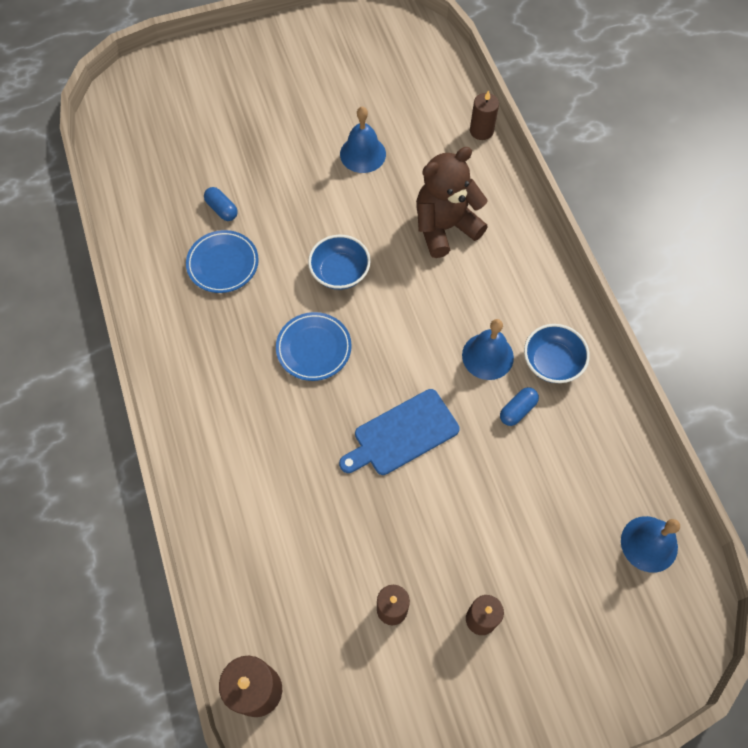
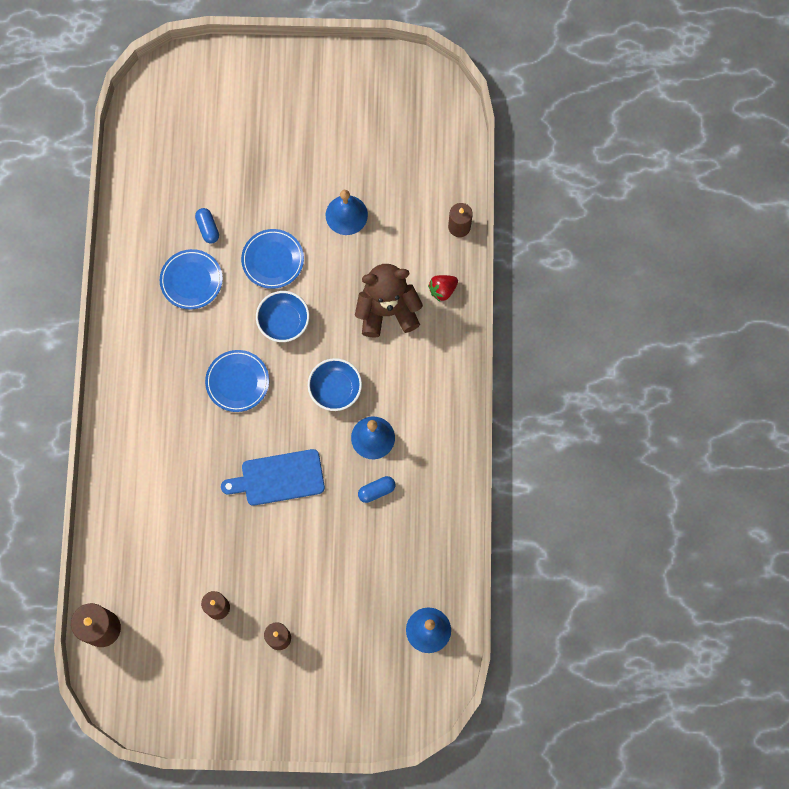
camera: 20 degrees right, 10 degrees up
blue bowl [524,324,590,383] -> blue bowl moved to [308,358,362,411]
none -> blue plate [241,229,304,289]
none -> red strawberry [428,275,458,302]

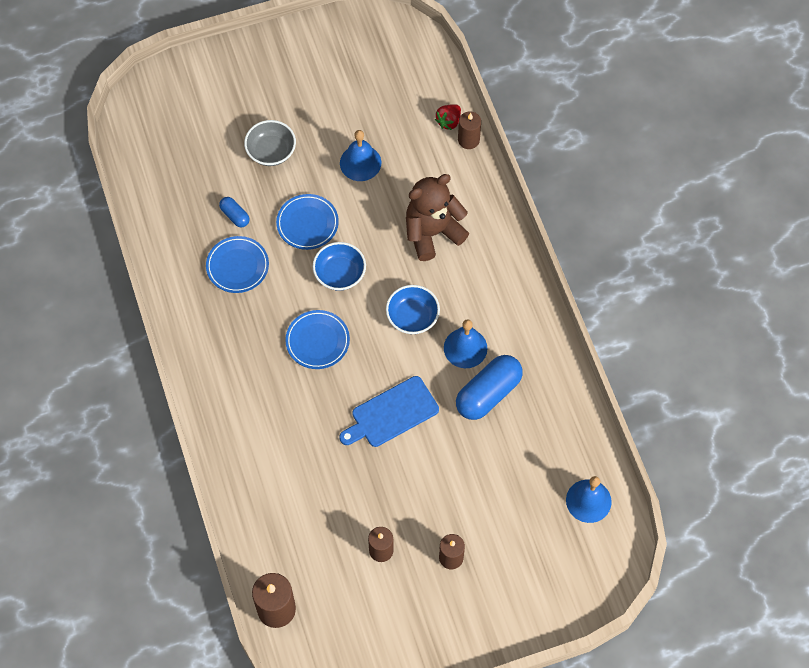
camera: 20 degrees left, 10 degrees down
blue capsule [358,476,396,503] -> blue capsule [456,355,523,420], size x2.02
red strawberry [428,275,458,302] -> red strawberry moved to [435,104,461,130]
none -> grey bowl [244,120,296,166]

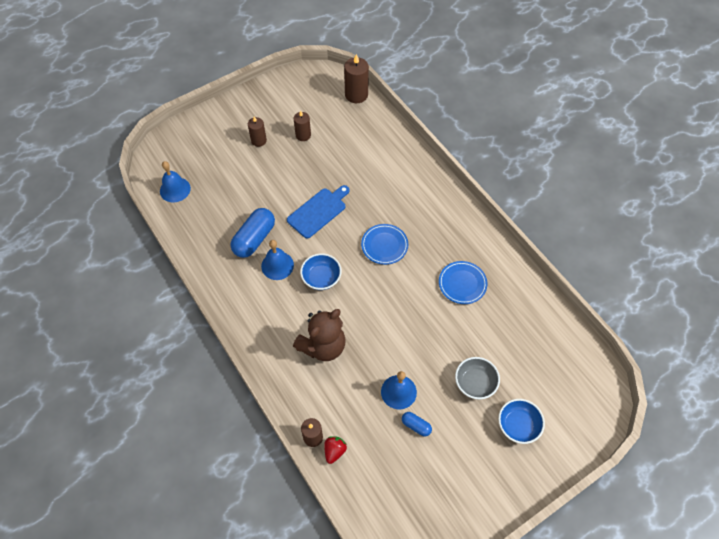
camera: 165 degrees right, 5 degrees down
blue capsule [219,197,250,228] -> blue capsule moved to [402,412,432,437]
blue plate [276,194,339,250] -> none
blue bowl [313,242,366,291] -> blue bowl moved to [498,399,545,444]

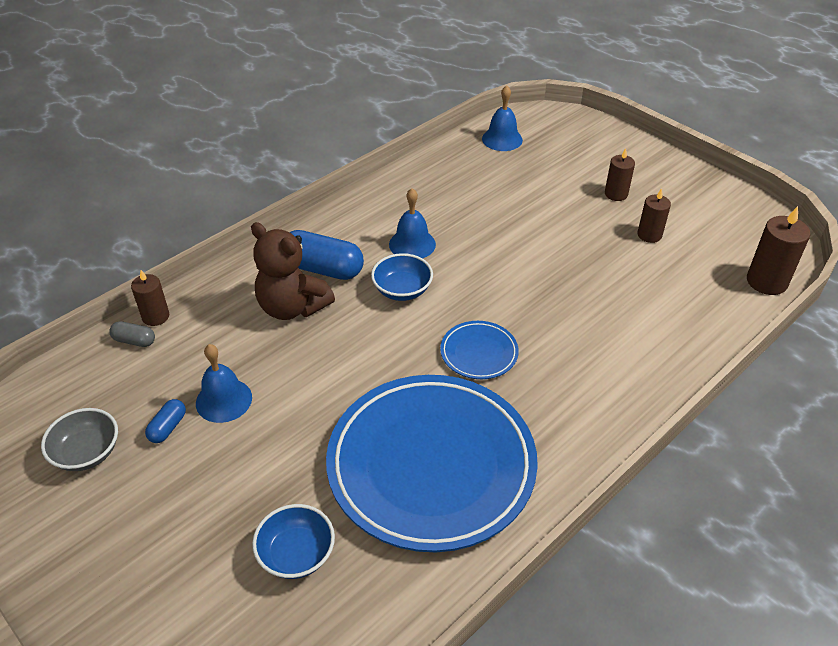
camera: 80 degrees right, 15 degrees down
blue capsule [230,208,275,258] -> blue capsule moved to [290,230,364,280]
blue cutting board [287,185,350,239] -> none
red strawberry [324,436,347,464] -> grey capsule [109,321,155,347]
blue plate [439,261,487,304] -> blue plate [326,375,538,552], size x2.38
grey bowl [455,357,500,400] -> grey bowl moved to [41,408,118,471]
blue bowl [498,399,545,444] -> blue bowl moved to [252,504,335,579]

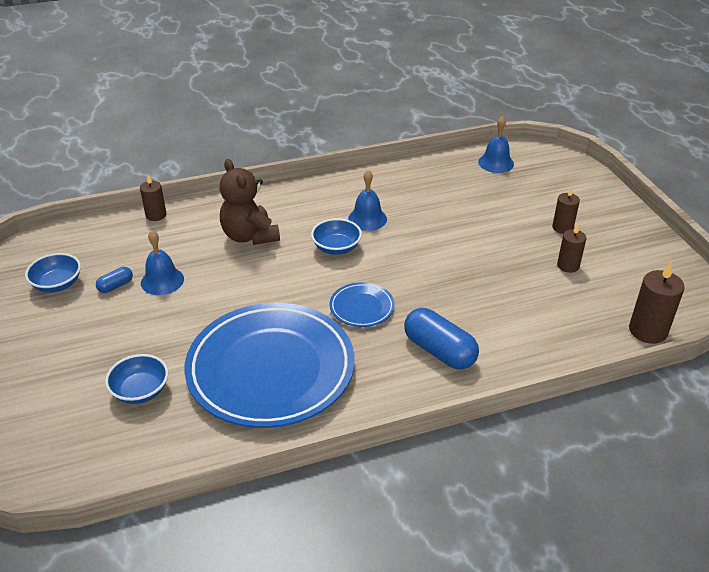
camera: 25 degrees right, 5 degrees down
grey bowl [41,408,118,471] -> blue bowl [25,253,81,293]
grey capsule [109,321,155,347] -> none
blue capsule [290,230,364,280] -> blue capsule moved to [404,308,479,370]

